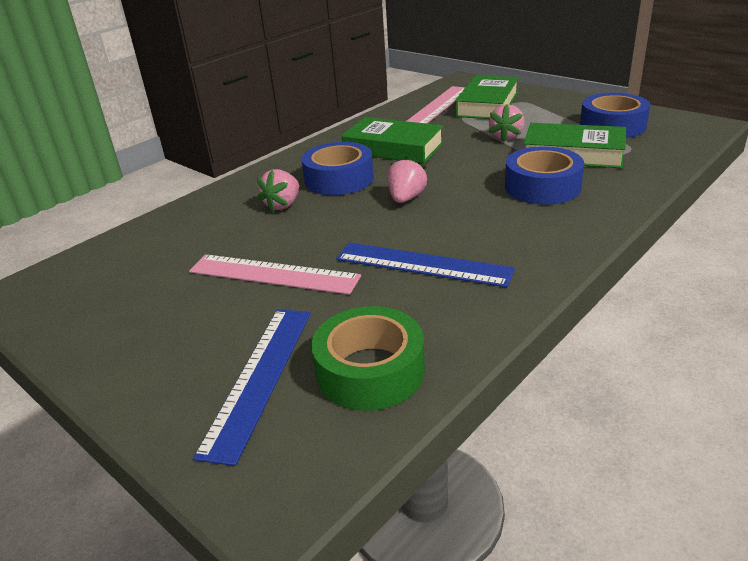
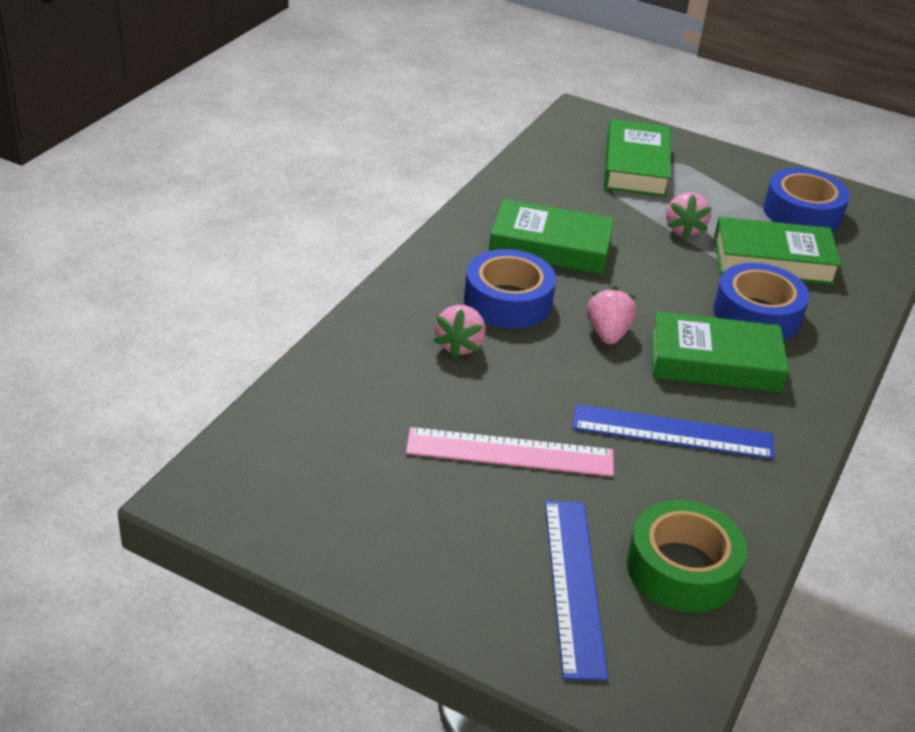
camera: 20 degrees left, 5 degrees up
pink ruler [407,86,465,124] -> none
none -> green book [651,311,789,392]

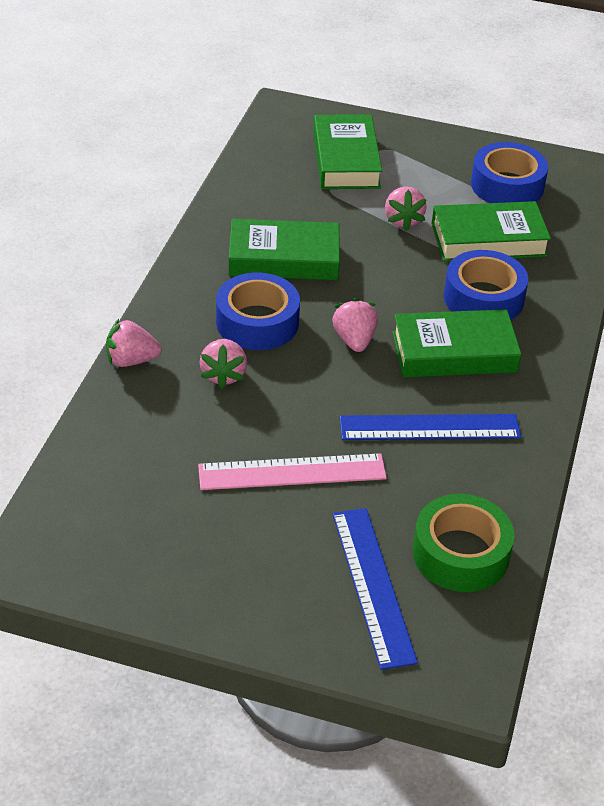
camera: 10 degrees left, 5 degrees up
none -> pink strawberry [106,319,162,367]

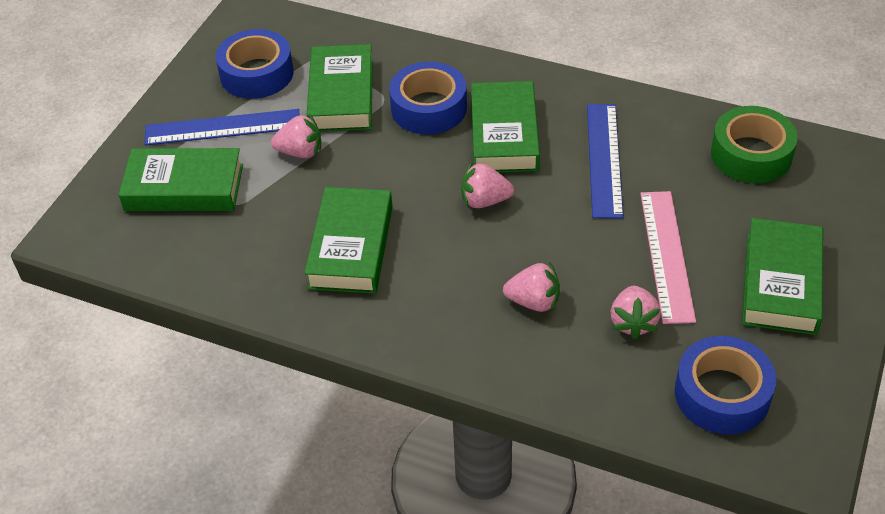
camera: 80 degrees left, 5 degrees up
pink strawberry [106,319,162,367] -> pink strawberry moved to [611,286,661,340]
blue tape [216,273,300,350] -> blue tape moved to [675,336,776,434]
blue ruler [333,508,418,670] -> blue ruler moved to [144,109,300,146]
none -> green book [742,218,823,335]

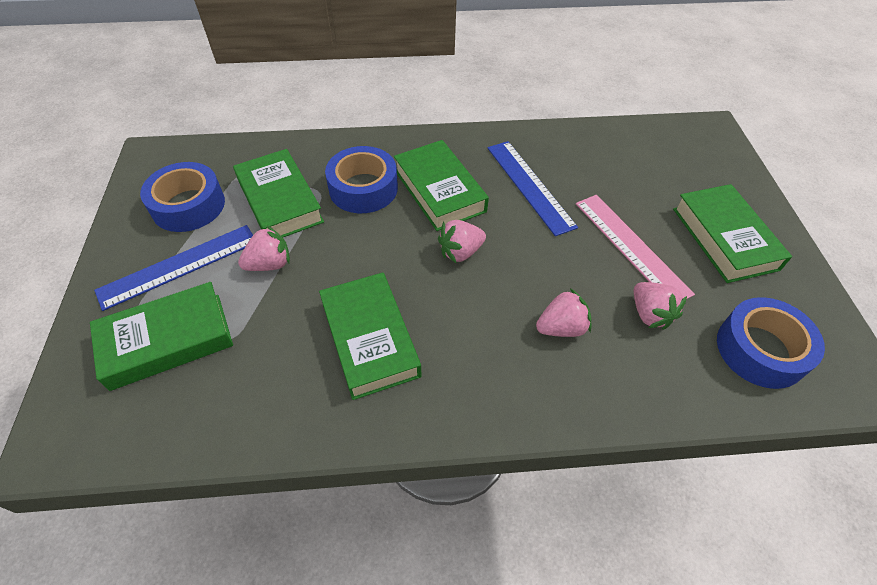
camera: 30 degrees left, 5 degrees up
green tape [711,106,798,183] -> none

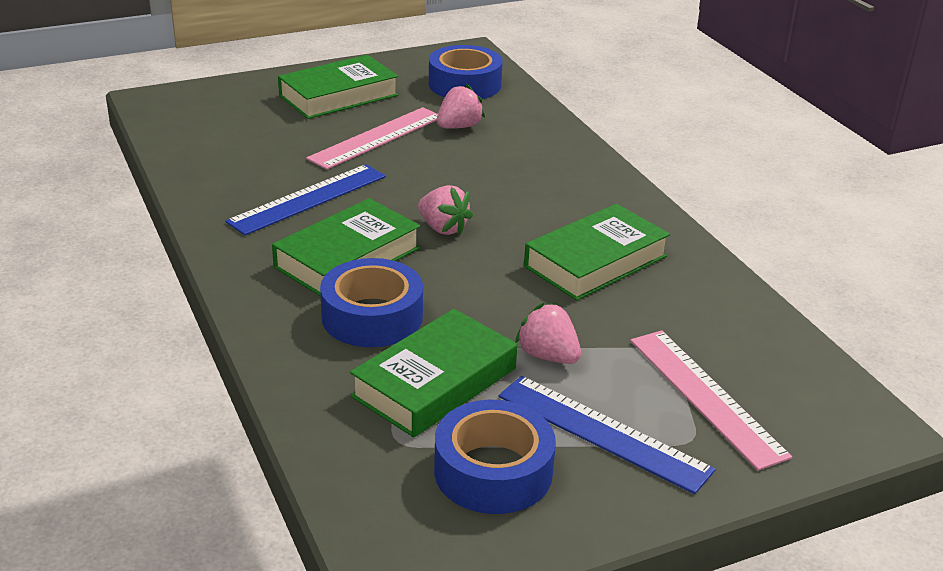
camera: 110 degrees left, 20 degrees down
green book [90,282,233,391] -> pink ruler [630,330,792,471]
pink strawberry [536,288,592,337] -> none

